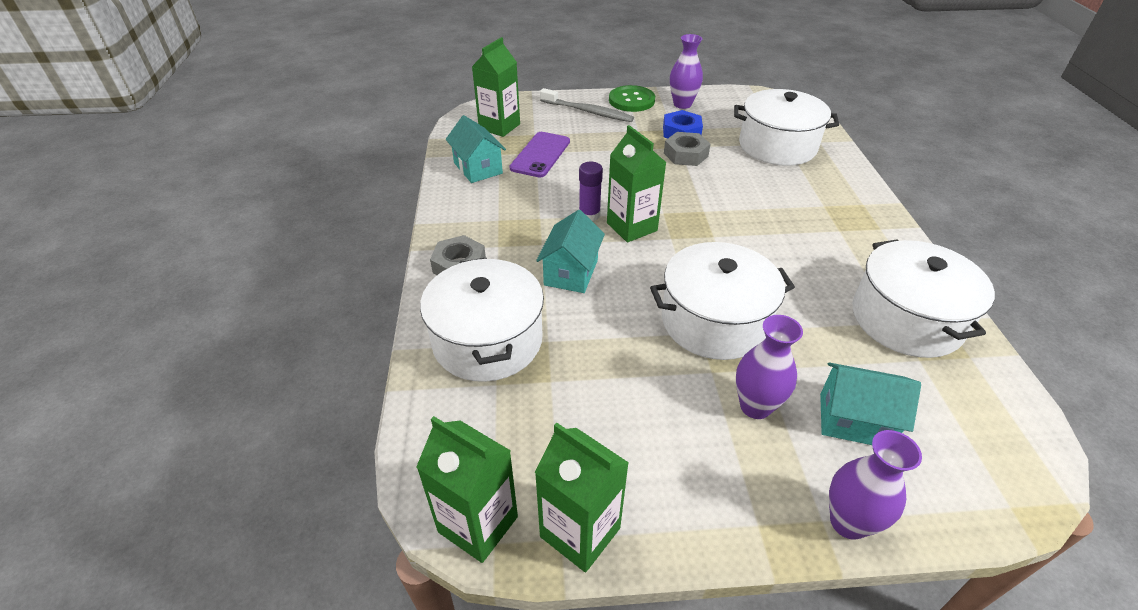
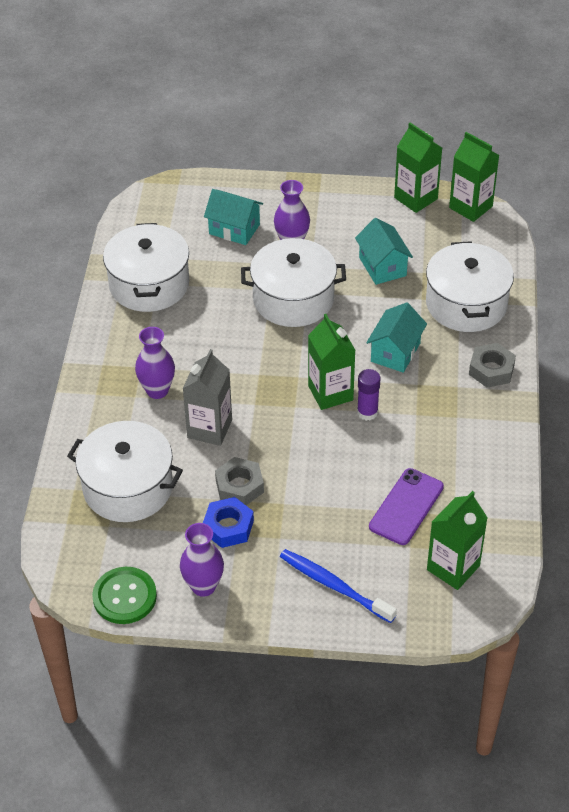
camera: 170 degrees left, 5 degrees up
turquoise house [445,115,506,183] -> turquoise house moved to [355,218,413,285]
grey toothbrush [540,88,634,122] -> blue toothbrush [280,549,397,623]
green button [609,85,655,112] -> green button moved to [92,567,157,624]
purple vase [829,430,922,540] -> purple vase moved to [135,327,175,399]
none -> grey carton [183,349,232,446]

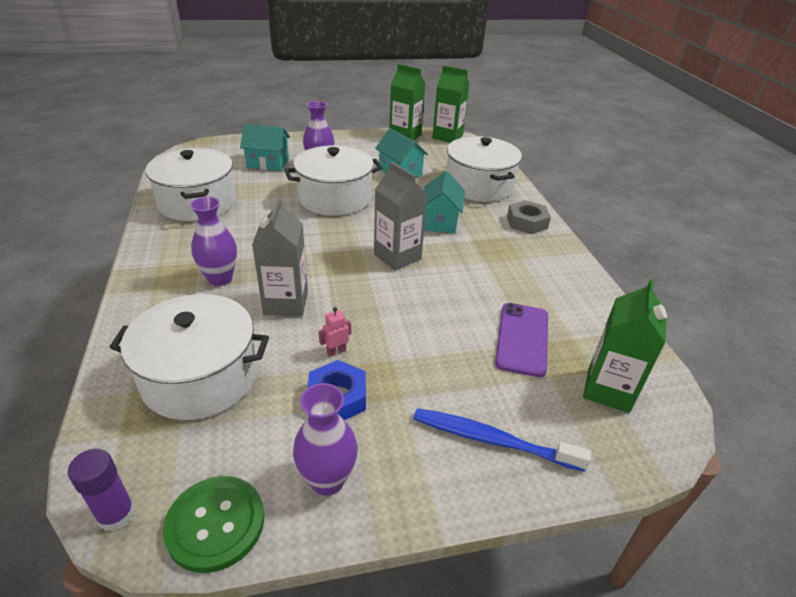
camera: 20 degrees left, 10 degrees down
grey nut [215,457,264,505] -> pink robot [319,307,351,357]
green carton [308,314,355,410] -> grey carton [374,161,428,270]
purple glue stick [357,369,380,421] -> purple glue stick moved to [68,449,135,532]

